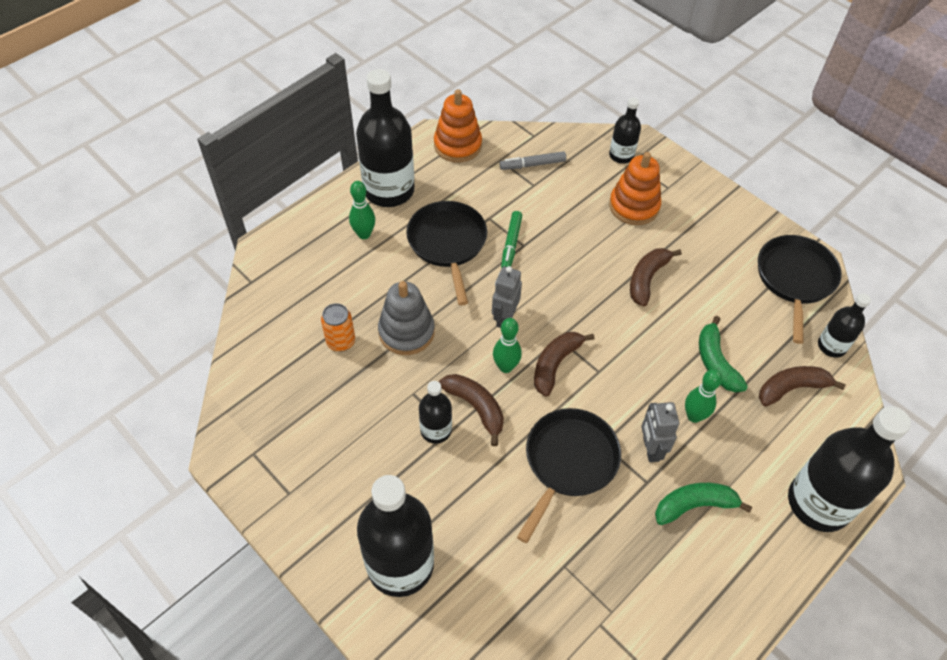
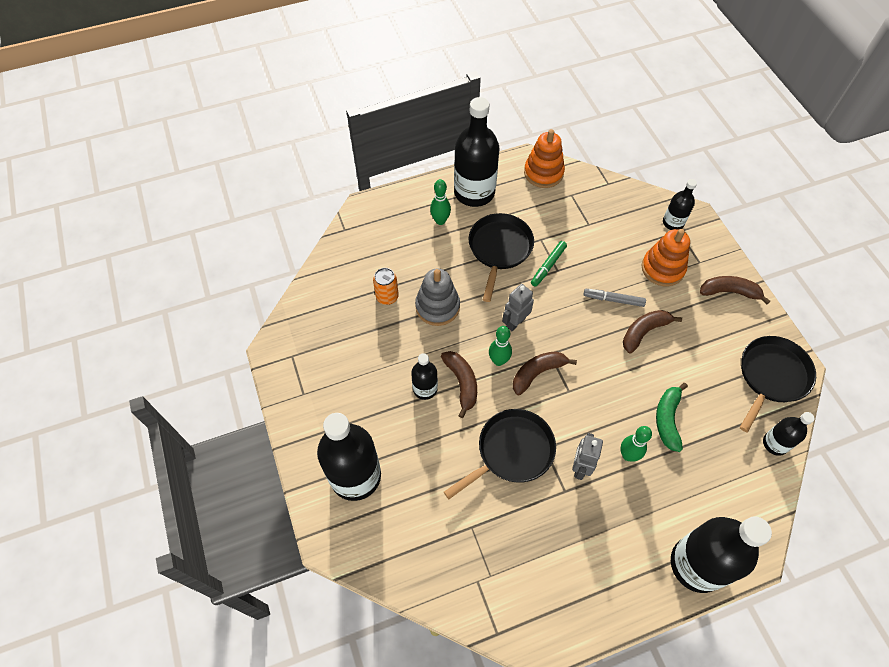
camera: 25 degrees right, 5 degrees up
grey marker [500,151,566,170] -> grey marker moved to [584,289,646,307]
green banana [655,483,752,525] -> none
brown banana [759,366,846,407] -> brown banana moved to [700,276,770,304]

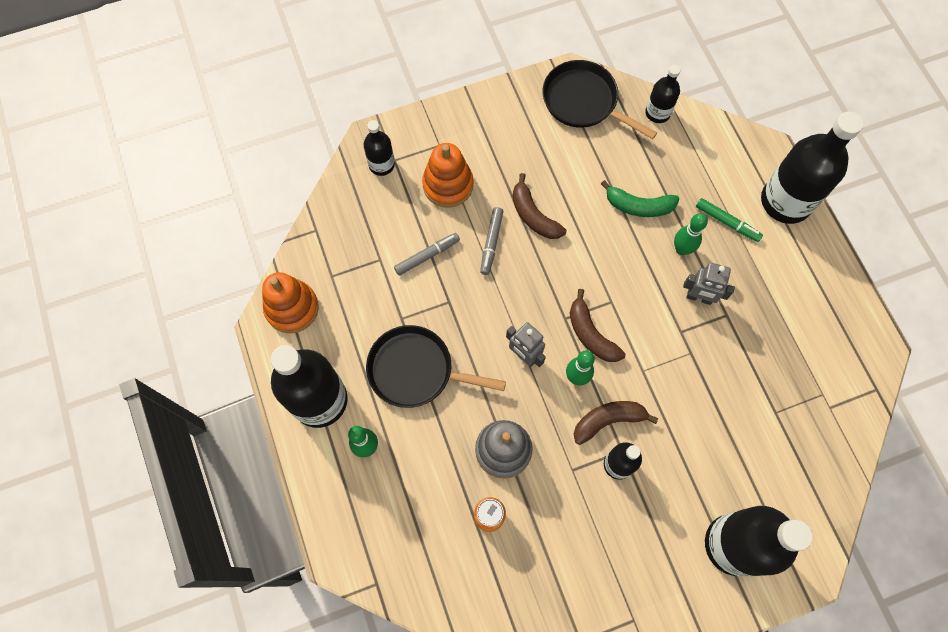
camera: 90 degrees left, 10 degrees up
black pan [444,409,556,499] -> none
green marker [531,241,567,287] -> green marker moved to [696,198,763,242]
brown banana [700,276,770,304] -> none
none -> grey marker [394,233,460,276]

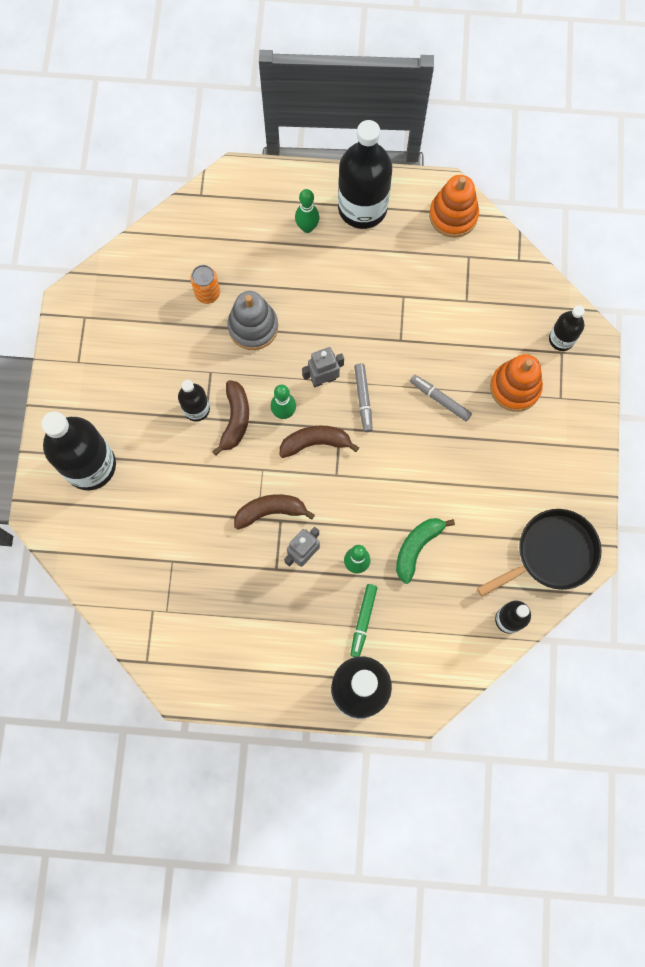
camera: 115 degrees right, 5 degrees up
black pan [366,325,506,408] -> none
grey marker [394,233,460,276] -> grey marker moved to [354,363,373,432]
brown banana [513,173,566,239] -> brown banana moved to [234,494,315,530]
green marker [696,198,763,242] -> green marker turned 45 degrees counterclockwise [350,584,377,657]

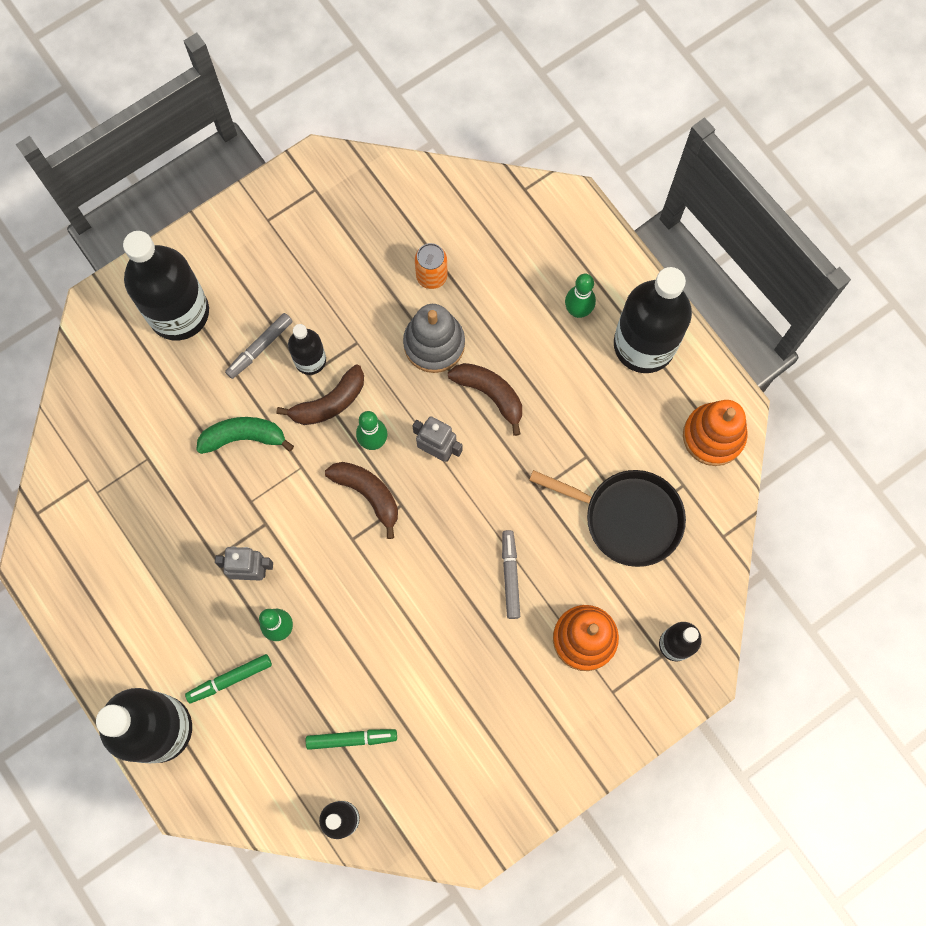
camera: 50 degrees right, 0 degrees up
brown banana [234,494,315,530] -> brown banana moved to [448,363,522,436]
grey marker [354,363,373,432] -> grey marker moved to [225,313,293,379]
green banana [396,518,455,584] -> green banana moved to [196,417,294,454]
black pan [477,509,602,596] -> black pan moved to [529,470,686,567]
none -> green marker [306,729,397,750]

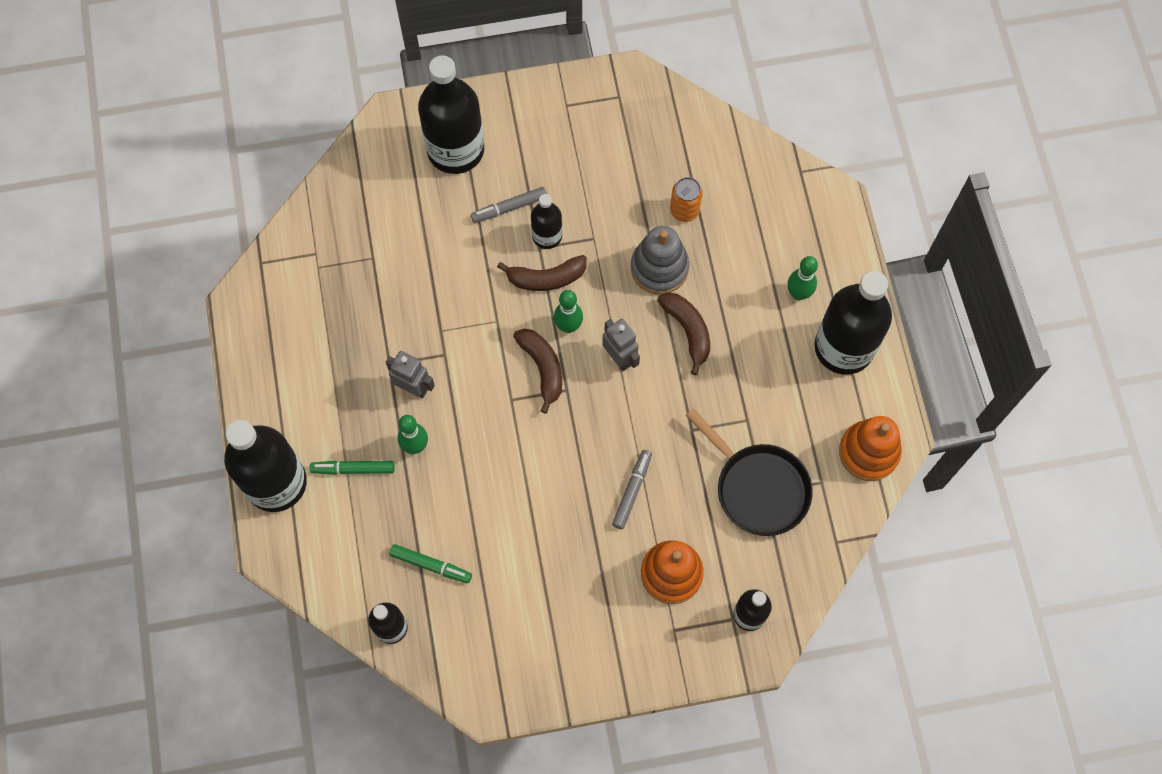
camera: 25 degrees right, 5 degrees down
green banana [196,417,294,454] -> none

